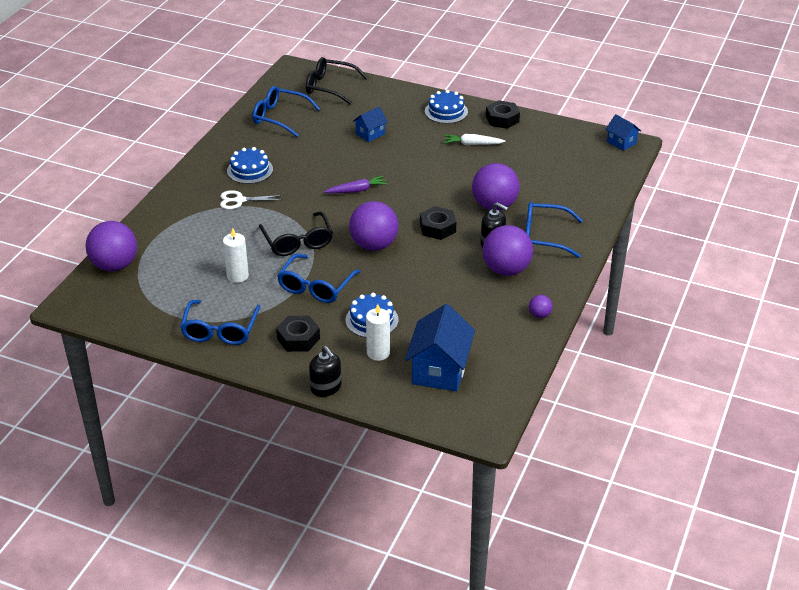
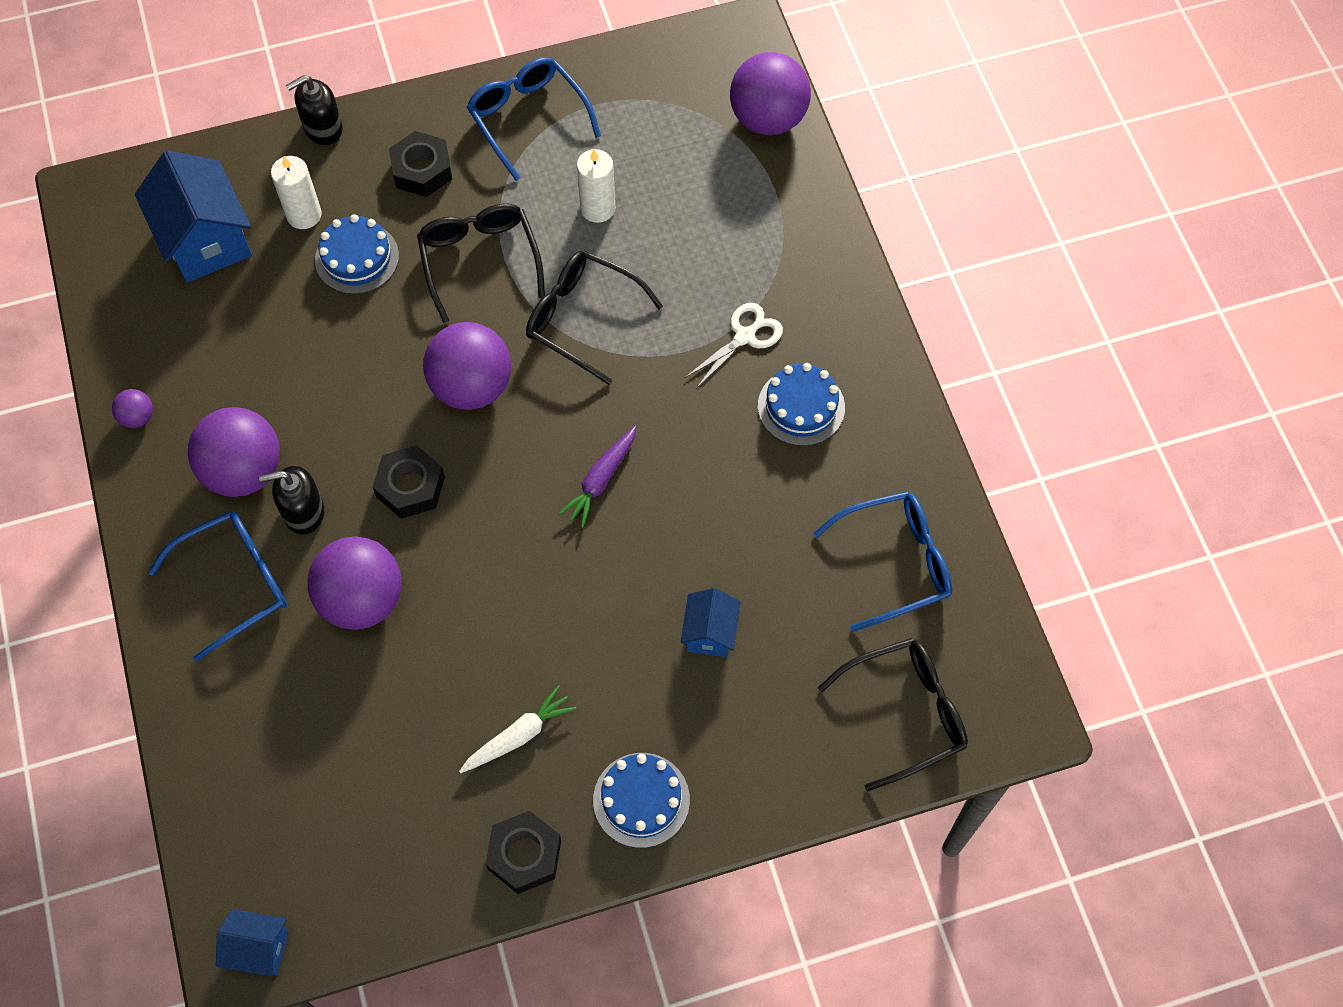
camera: 140 degrees right, 25 degrees up
blue glasses [277,254,360,303] -> black glasses [417,204,545,323]
black soap dispenser [309,346,342,397] -> black soap dispenser turned 45 degrees counterclockwise [286,75,343,145]

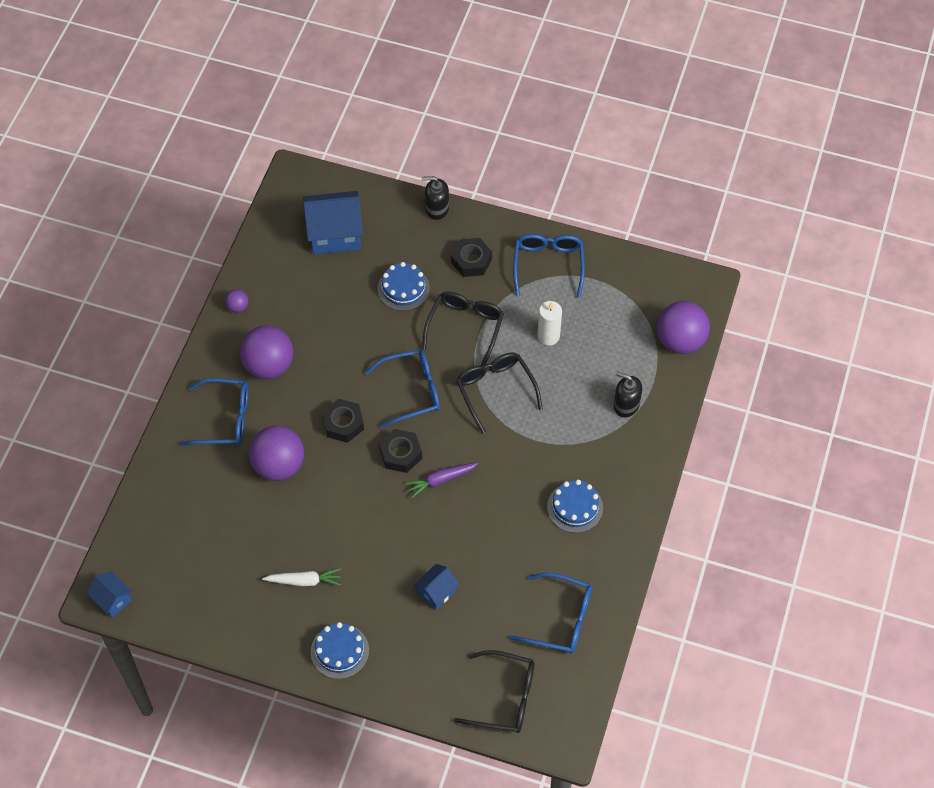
camera: 35 degrees right, 5 degrees down
blue house [135,150,252,283] -> blue house turned 75 degrees clockwise [303,191,363,254]
black soap dispenser [259,466,324,534] -> black soap dispenser moved to [614,372,642,417]
white candle [271,156,322,229] -> none
purple ball [423,322,511,410] -> blue glasses [365,350,440,428]
black nut [486,811,561,894] -> black nut moved to [379,429,422,473]
white scissors [684,303,783,389] -> none

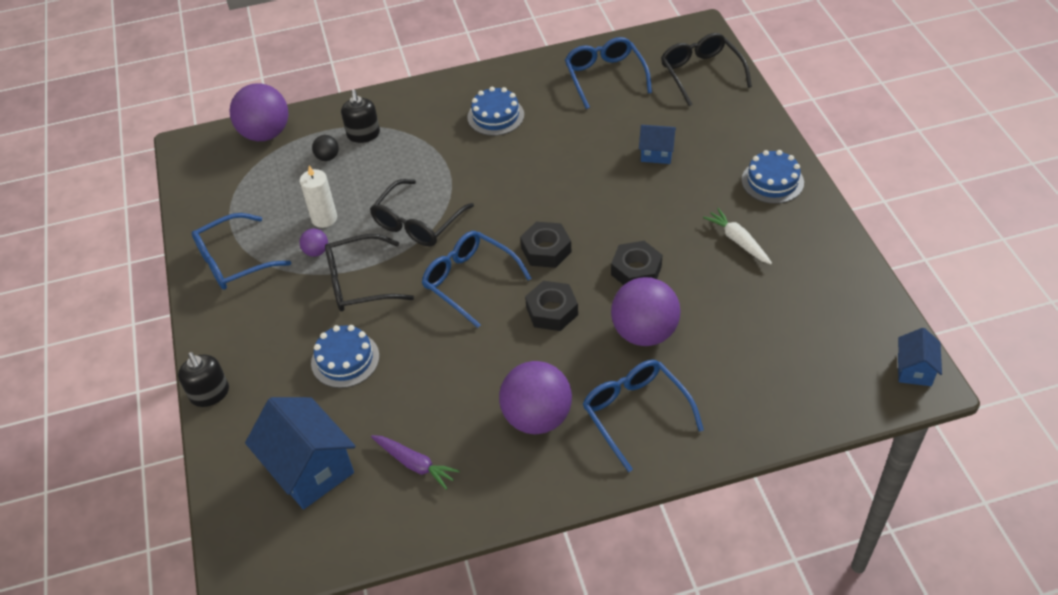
camera: 120 degrees left, 10 degrees down
purple ball [225,289,249,313] -> purple ball moved to [299,229,328,257]
purple carrot [405,463,478,498] -> purple carrot moved to [371,435,460,490]
black nut [451,238,492,277] -> black nut moved to [611,241,662,285]
none -> black ball [312,135,339,161]

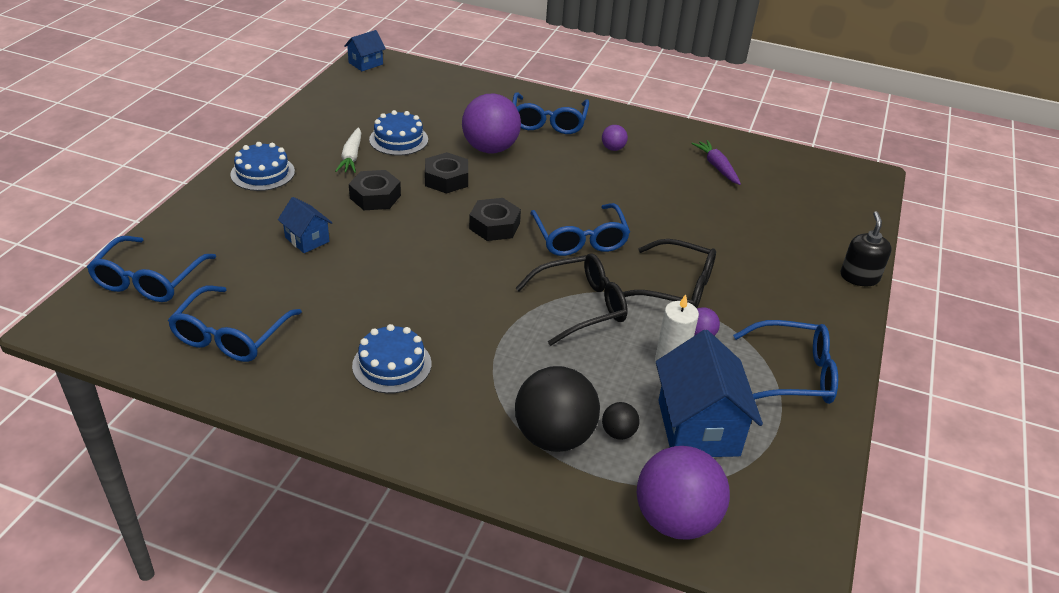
camera: 150 degrees left, 10 degrees down
blue house [245,397,356,510] -> blue house moved to [656,330,763,457]
blue cake [311,325,379,388] -> blue cake moved to [369,110,428,156]
black soap dispenser [341,90,380,143] -> black ball [515,366,600,452]
purple ball [499,361,572,434] -> purple ball [602,125,628,151], size x0.45
black nut [525,281,578,331] -> black nut moved to [349,170,401,210]
black glasses [661,33,752,106] -> blue glasses [87,236,216,302]

